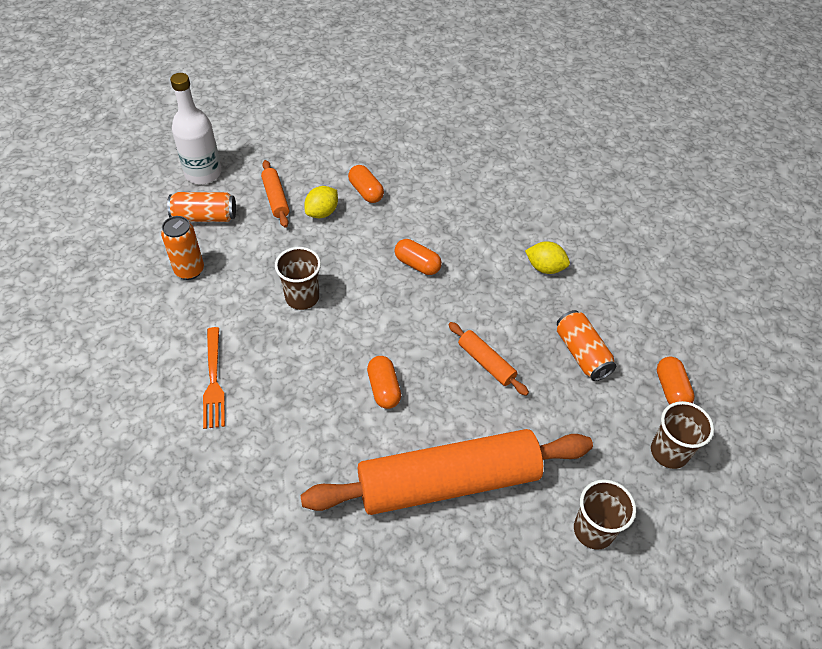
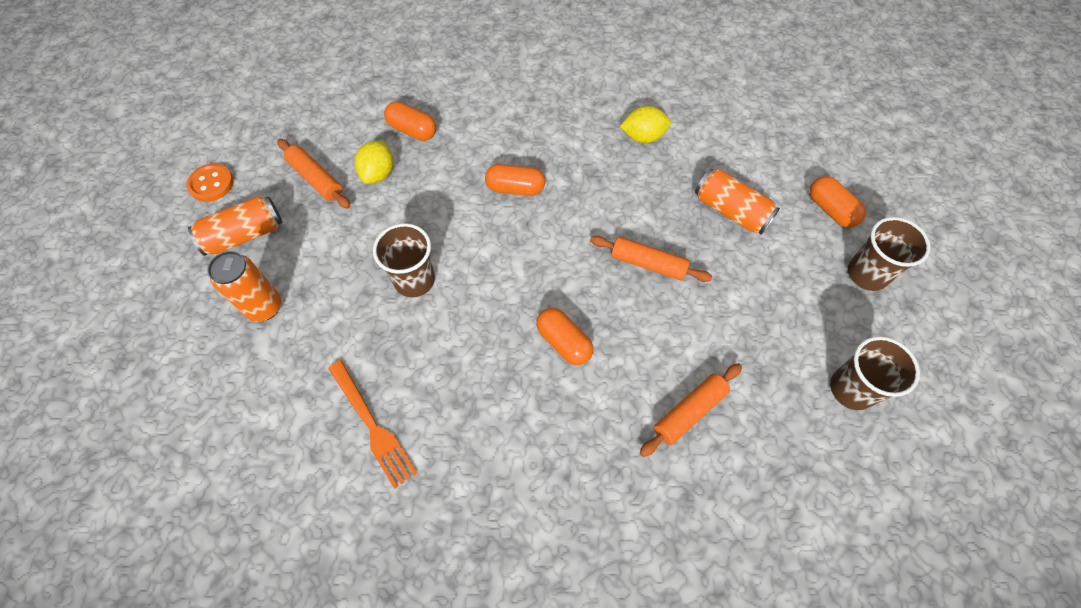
camera: 25 degrees left, 10 degrees up
white bottle [170,73,221,184] -> orange button [187,163,234,202]
orange rolling pin [300,429,593,515] -> orange rolling pin [640,363,742,457], size x0.42

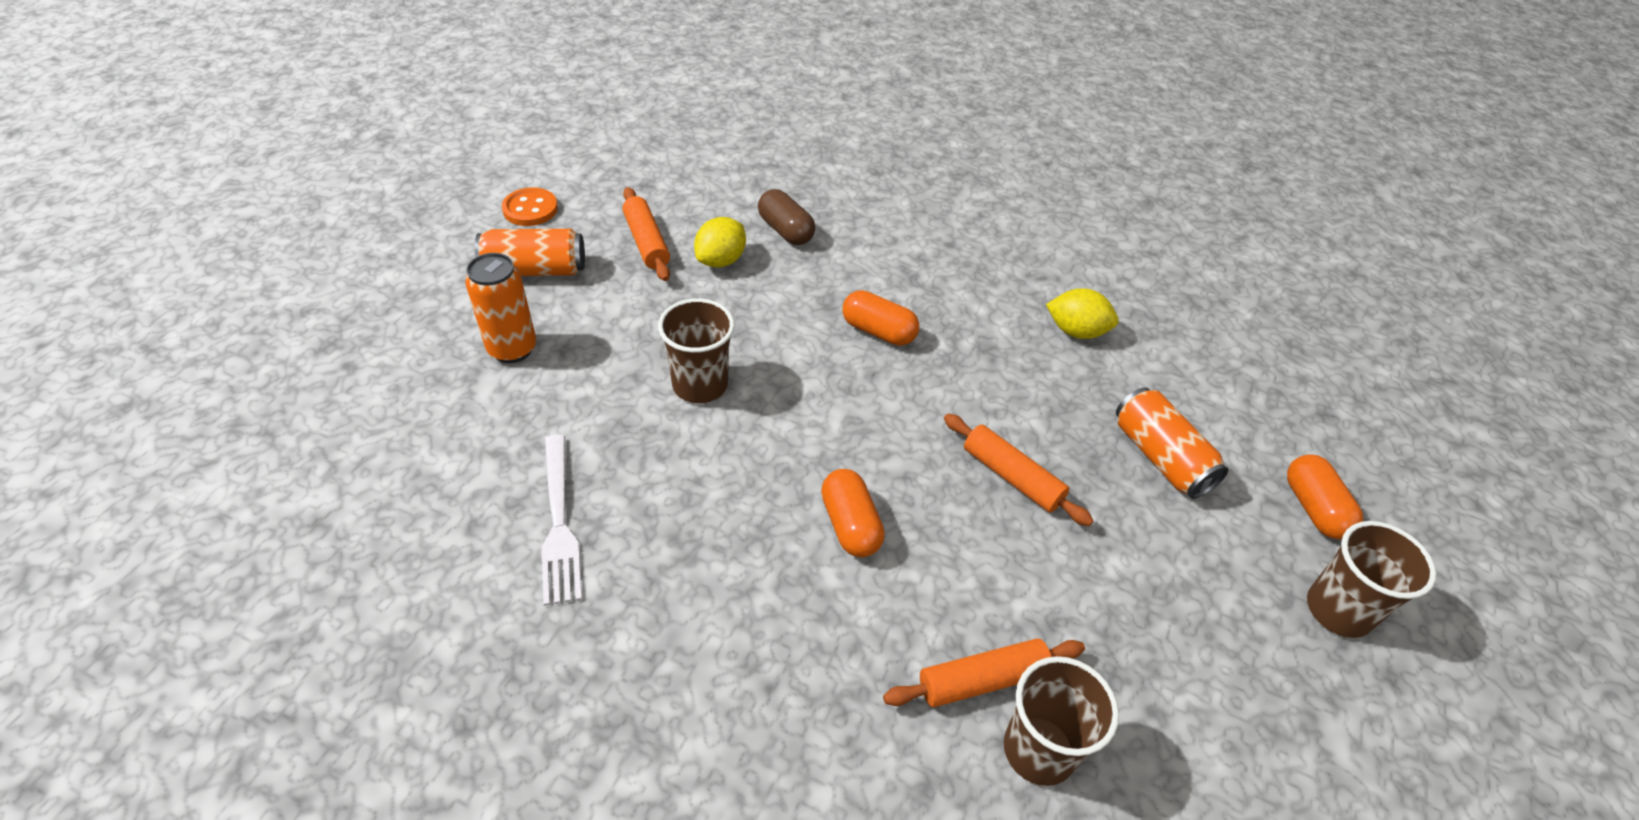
camera: 20 degrees right, 15 degrees down
orange fork [328,360,417,489] -> white fork [541,434,582,606]
orange capsule [384,101,437,141] -> brown capsule [758,189,815,245]
brown cup [830,336,920,410] -> brown cup moved to [1004,656,1119,786]

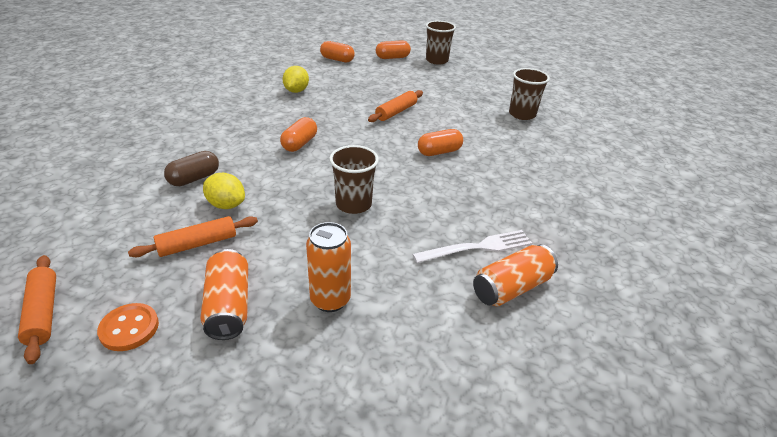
camera: 95 degrees left, 10 degrees down
orange rolling pin [883,638,1085,707] -> orange rolling pin moved to [18,255,56,364]
orange can [1116,388,1228,499] -> orange can moved to [473,245,558,306]
none -> orange capsule [320,41,355,63]

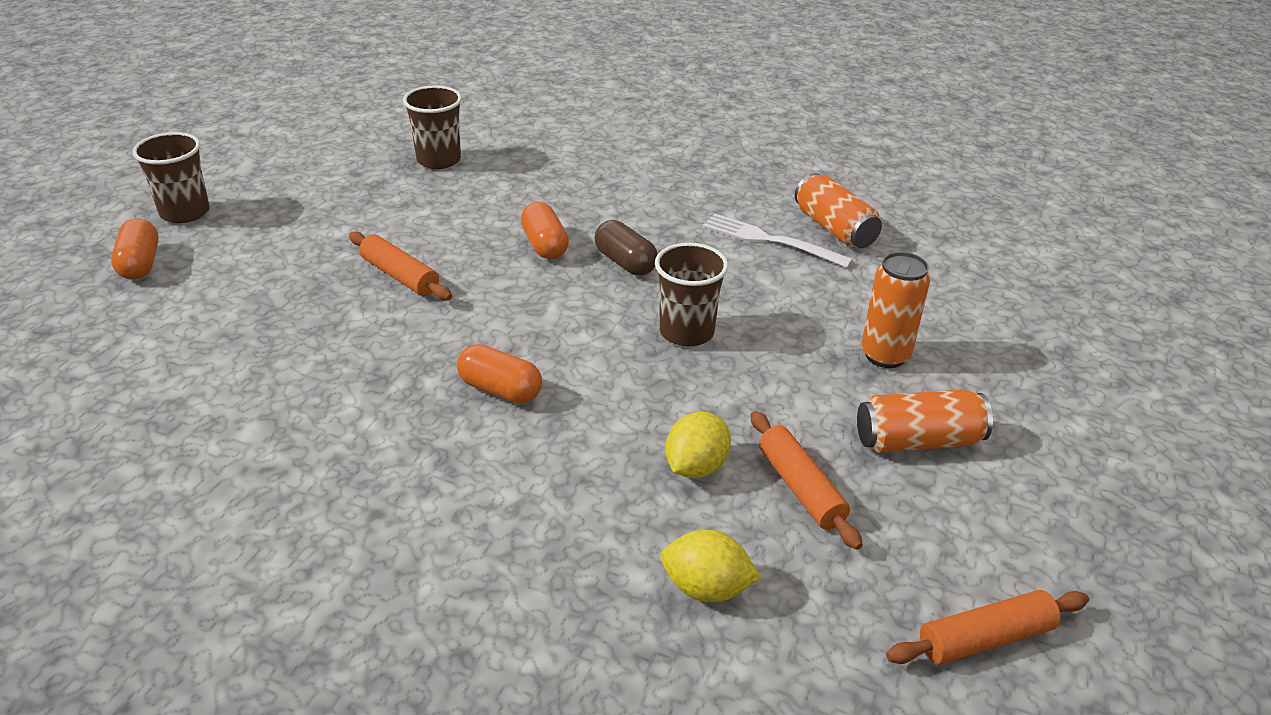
camera: 85 degrees left, 0 degrees up
orange button [97,303,159,351] -> none
brown capsule [164,151,219,186] -> brown capsule moved to [594,220,658,275]
yellow lemon [283,66,309,93] -> yellow lemon moved to [660,530,761,602]
orange capsule [320,41,355,63] -> none
white fork [412,230,532,263] -> white fork turned 45 degrees counterclockwise [703,214,853,268]

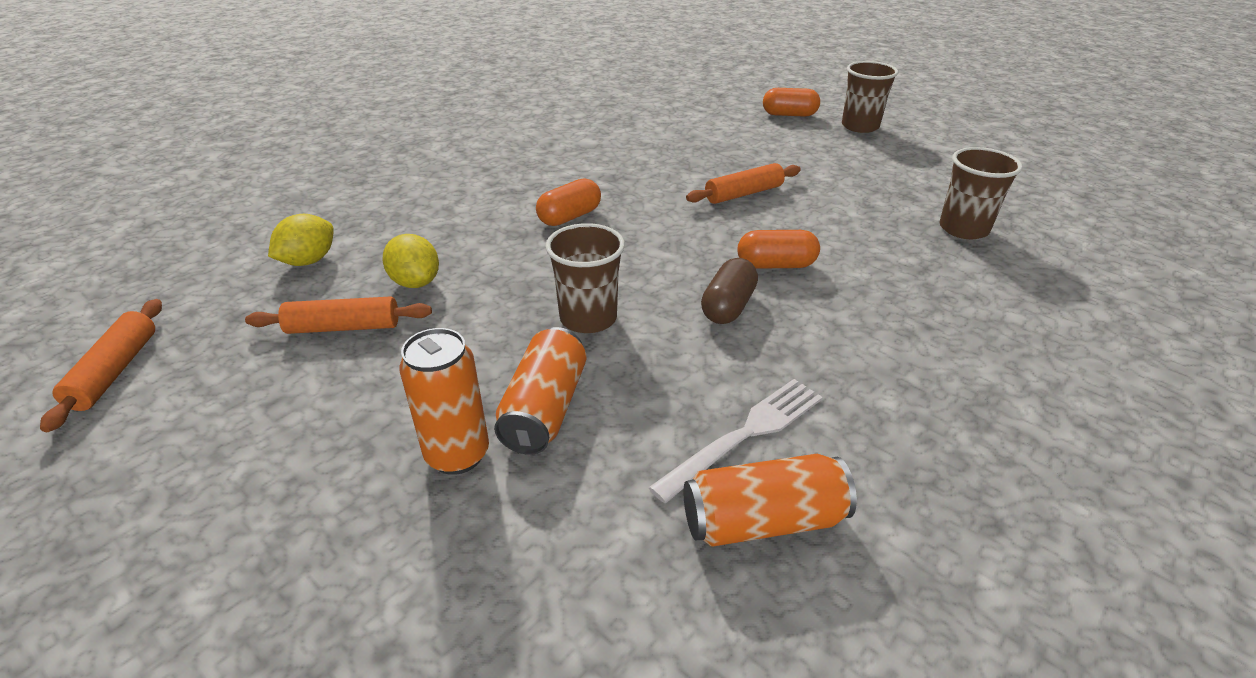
camera: 110 degrees right, 0 degrees up
brown capsule [594,220,658,275] -> brown capsule turned 45 degrees counterclockwise [701,258,758,324]
orange can [857,389,993,453] -> orange can moved to [494,327,586,455]

